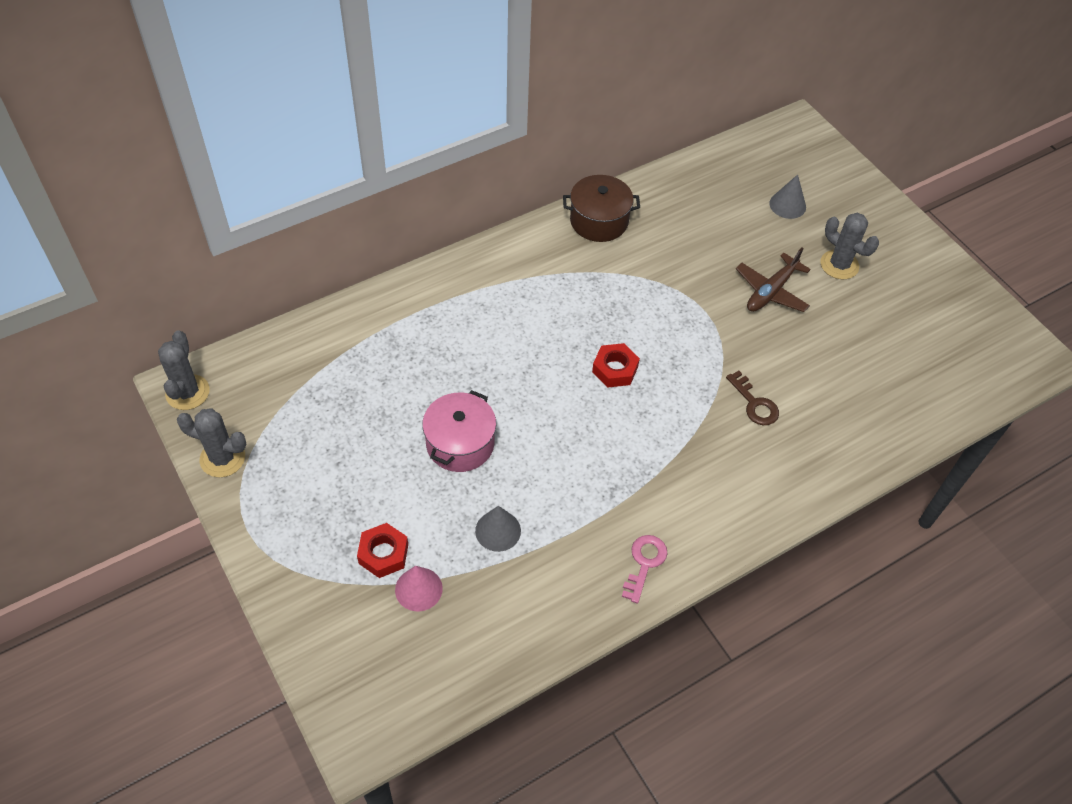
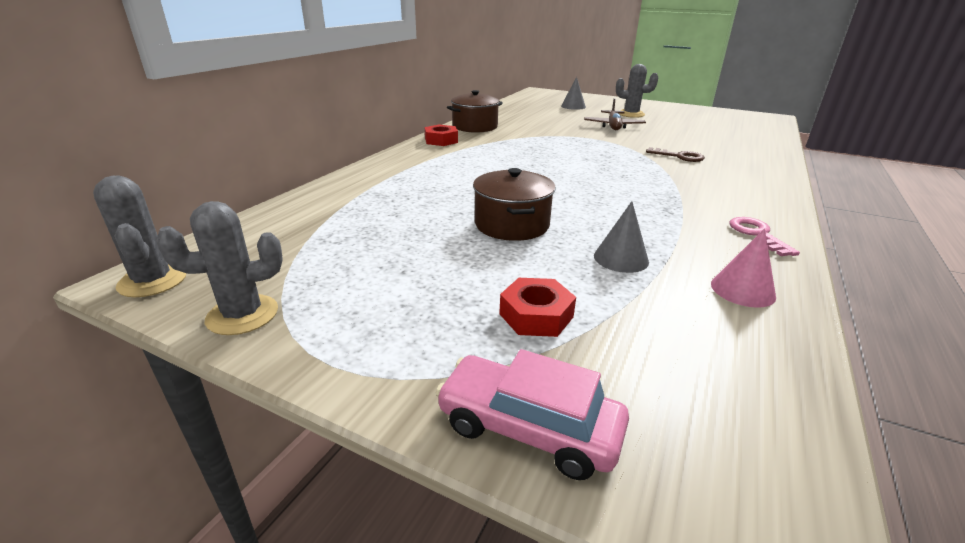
camera: 30 degrees left, 25 degrees down
pink cone [395,566,443,611] -> pink cone moved to [711,228,776,308]
pink pot [422,390,496,472] -> brown pot [473,168,556,241]
red nut [592,343,640,388] -> red nut moved to [425,124,458,146]
none -> pink car [436,349,629,480]

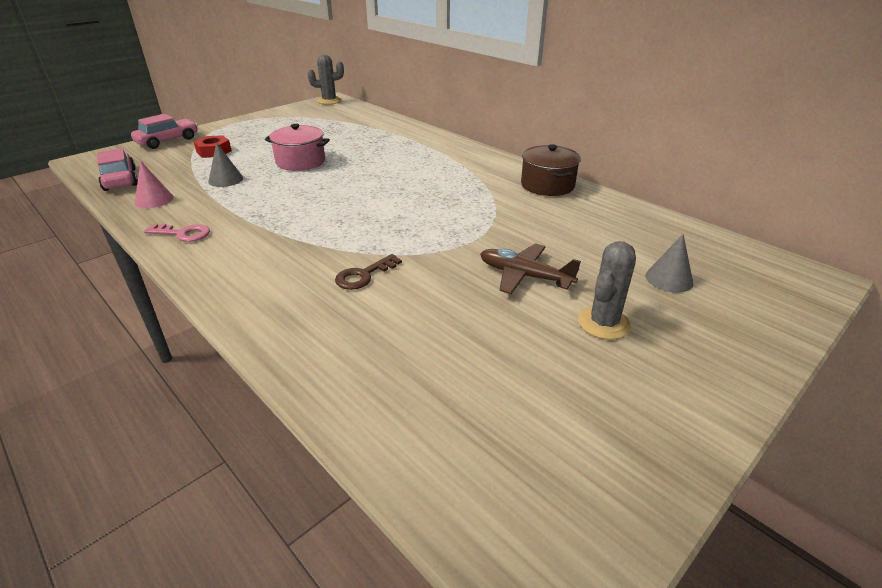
camera: 110 degrees right, 5 degrees up
grey cactus [156,201,283,335] -> none
red nut [425,124,458,146] -> none
brown pot [473,168,556,241] -> pink pot [265,124,330,171]
none -> pink car [97,148,138,191]

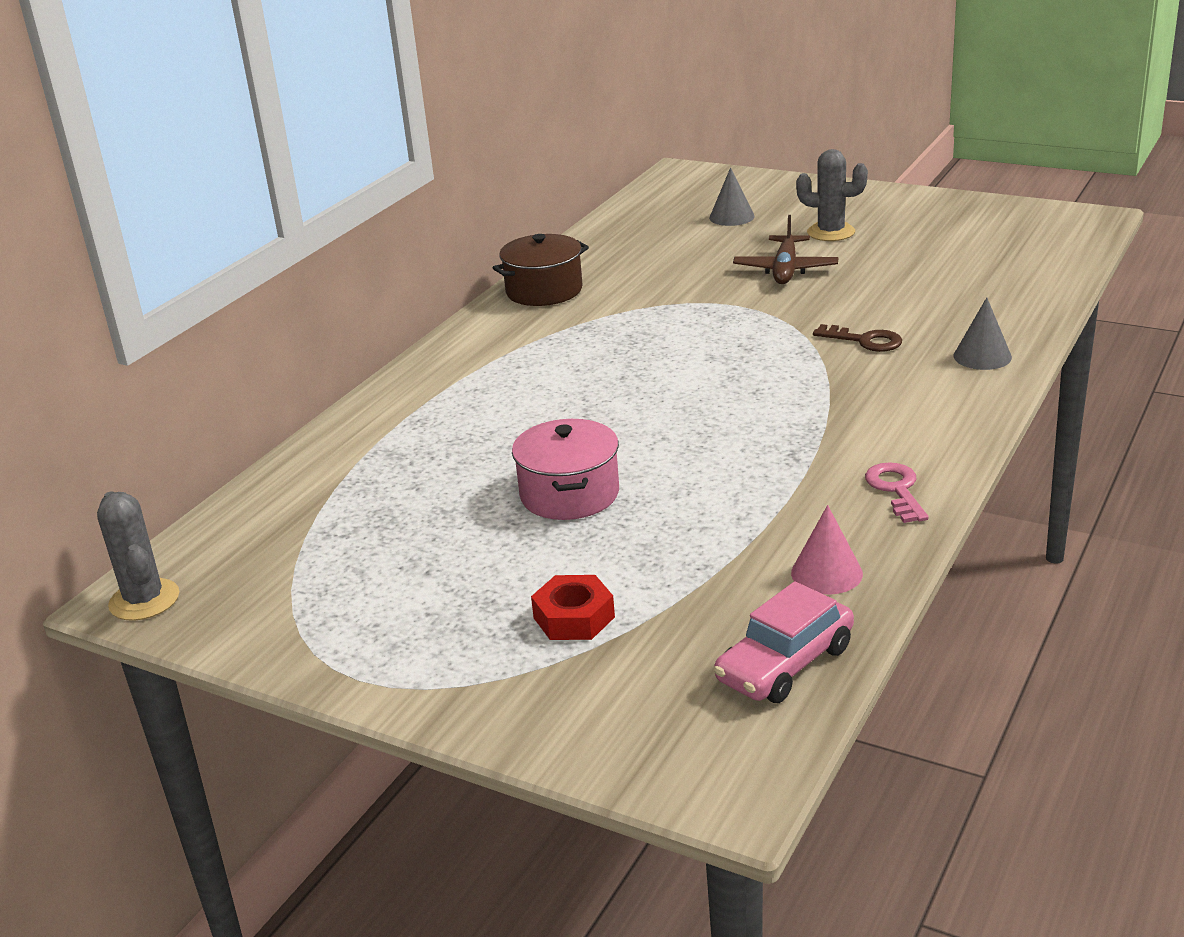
camera: 105 degrees left, 5 degrees down
pink car [131,114,198,149] -> none
grey cone [208,143,243,187] -> grey cone moved to [954,297,1012,370]

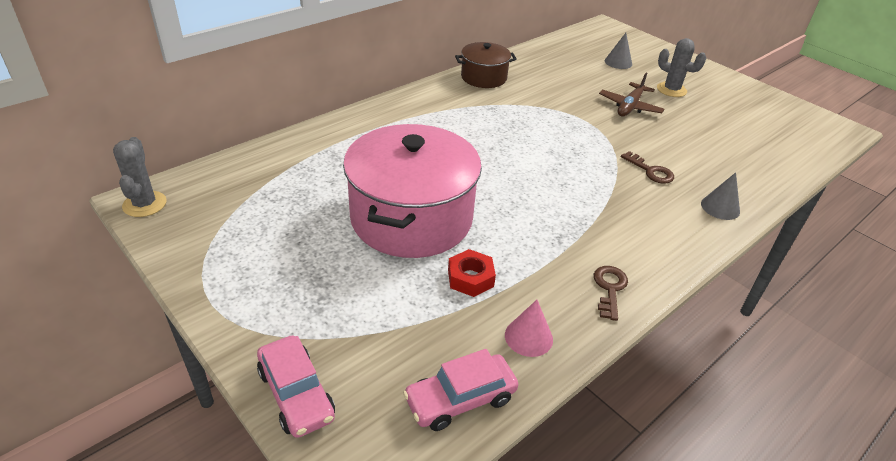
camera: 15 degrees right, 10 degrees up
pink pot [512,419,619,520] -> pink pot [343,124,482,258], size x1.93
red nut [531,575,615,640] -> red nut moved to [448,249,496,297]
pink key [865,462,929,523] -> brown key [594,266,628,321]
none -> pink car [257,335,335,438]

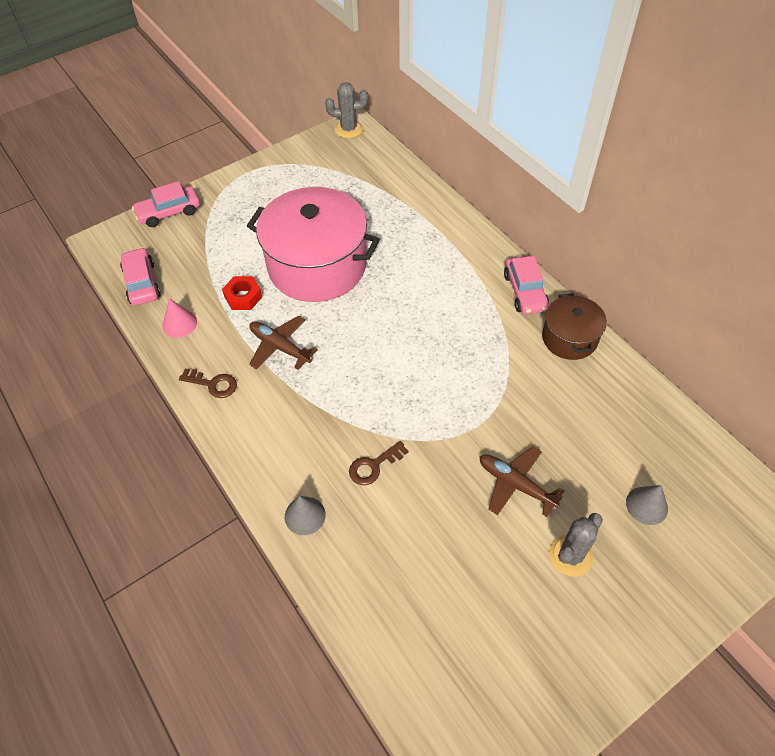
camera: 100 degrees right, 15 degrees up
none -> brown plane [249,316,318,370]
none -> pink car [504,256,549,315]

